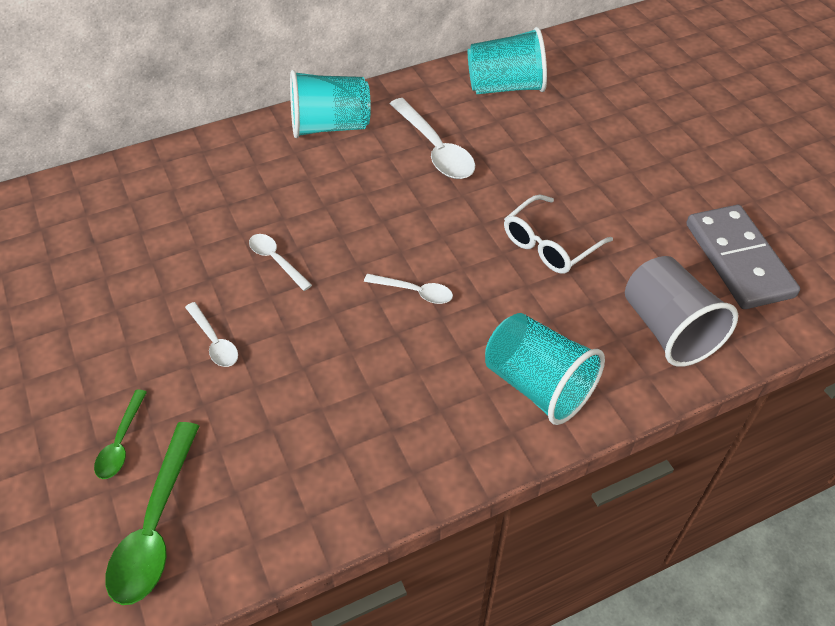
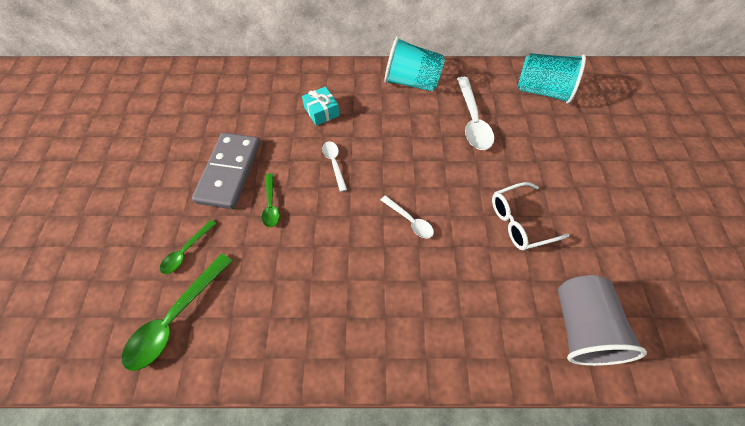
camera: 25 degrees right, 10 degrees up
white spoon [185,302,238,367] -> green spoon [262,173,280,227]
turquoise cup [485,313,605,425] -> none
grey domino [686,205,800,309] -> grey domino moved to [192,133,260,209]
none -> turquoise gift [302,87,339,126]

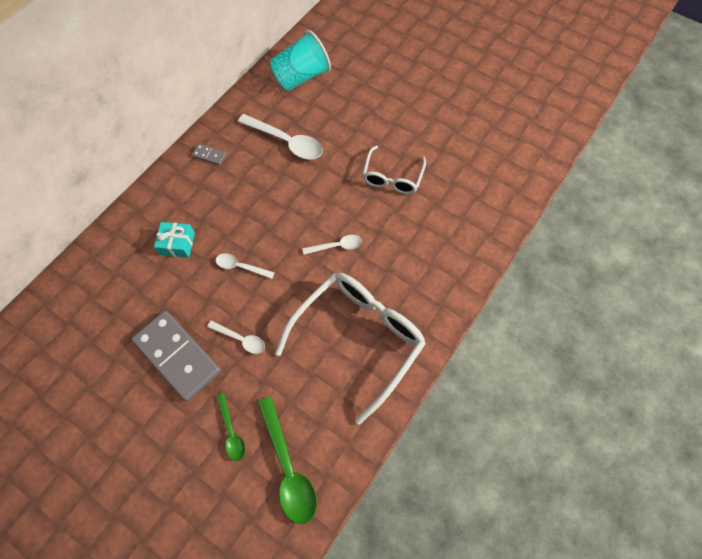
camera: 55 degrees left, 5 degrees up
green spoon [262,173,280,227] -> white spoon [207,321,265,354]
turquoise cup [384,36,445,91] -> grey domino [192,144,227,166]
grey cup [558,275,647,366] -> none
none -> white glasses [275,273,426,424]

